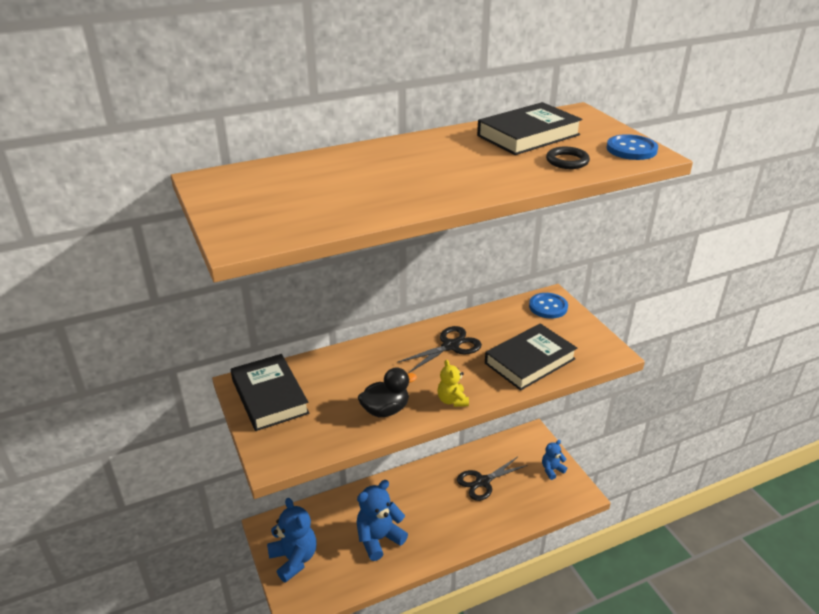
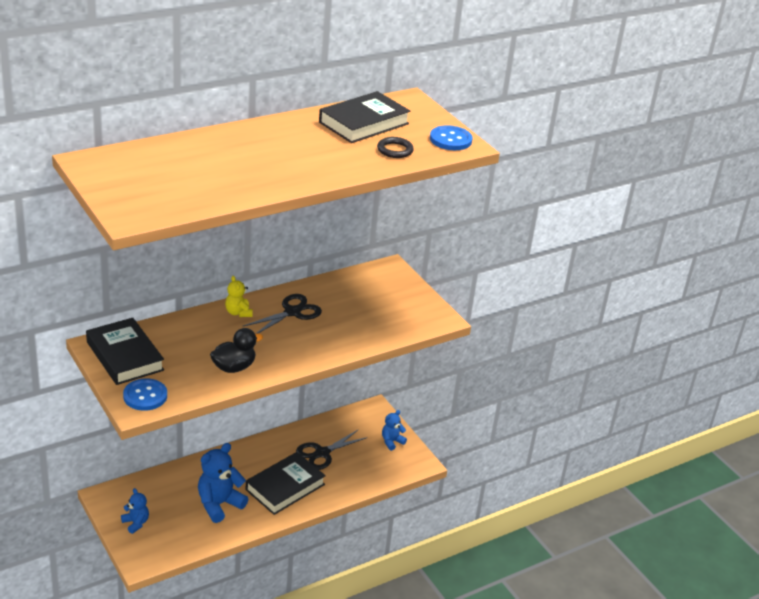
camera: 10 degrees left, 0 degrees up
blue teddy bear [267,498,316,583] -> blue teddy bear [121,488,149,534], size x0.55
yellow teddy bear [437,360,469,407] -> yellow teddy bear moved to [225,276,252,317]
black book [485,324,577,390] -> black book moved to [246,452,326,515]
blue button [529,293,568,319] -> blue button moved to [123,378,167,411]

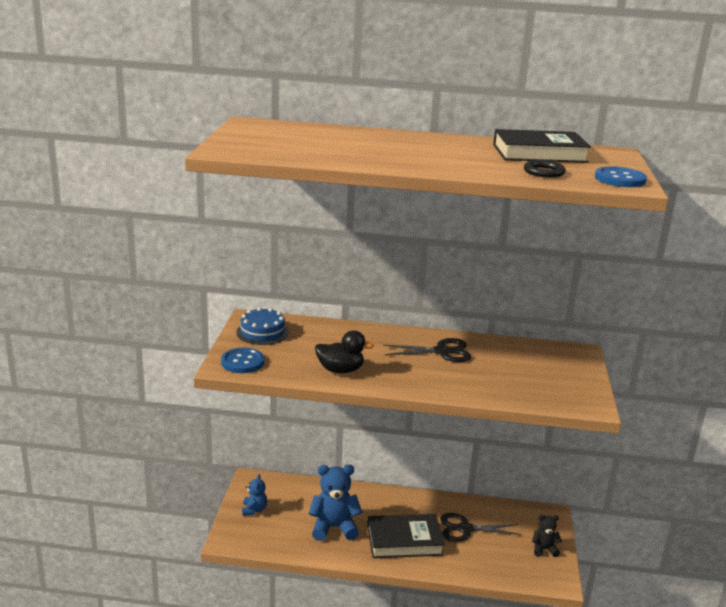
camera: 40 degrees right, 10 degrees down
black book [86,318,164,385] -> blue cake [236,307,289,345]
yellow teddy bear [225,276,252,317] -> none
blue teddy bear [382,410,407,451] -> black teddy bear [532,515,562,557]

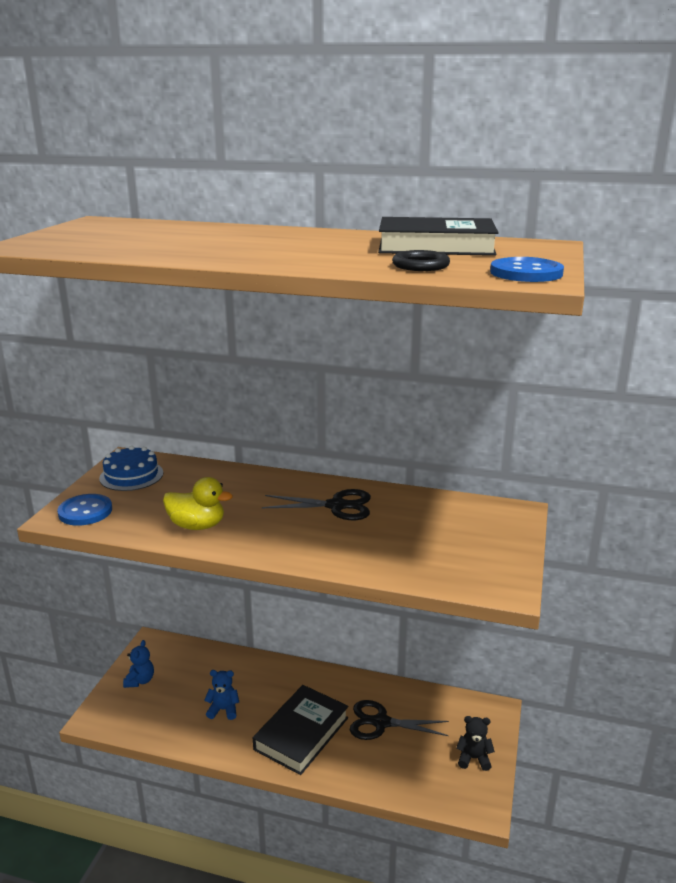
camera: 10 degrees right, 0 degrees up
blue teddy bear [309,465,362,541] -> blue teddy bear [204,670,239,720], size x0.55
black duck [315,331,374,373] -> yellow duck [163,477,233,530]
black book [367,514,445,558] -> black book turned 60 degrees counterclockwise [253,685,348,775]

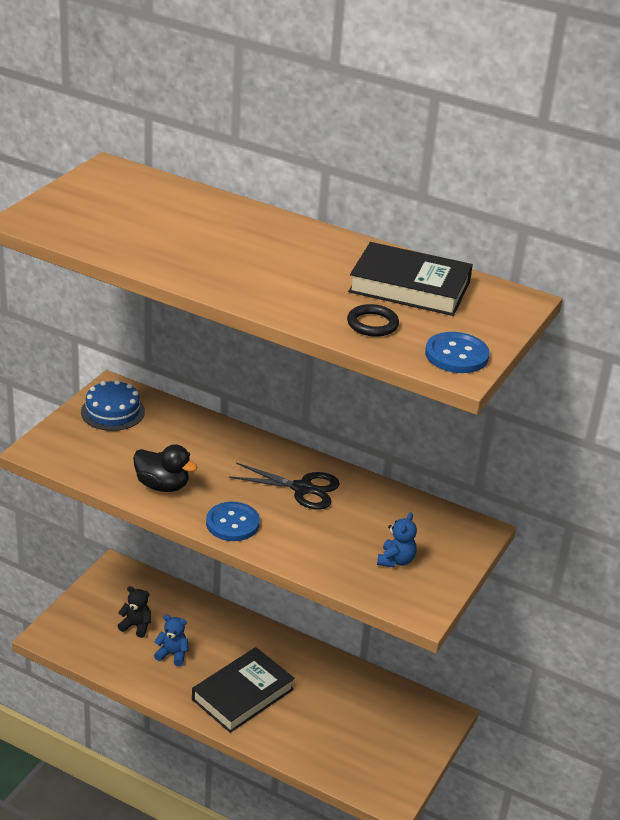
camera: 10 degrees right, 10 degrees up
blue button [57,494,112,526] -> blue button moved to [206,502,260,541]
blue teddy bear [123,640,154,688] -> blue teddy bear moved to [377,512,417,568]
yellow duck [163,477,233,530] -> black duck [133,444,197,492]
black scissors [350,700,449,740] -> none
black teddy bear [456,716,495,771] -> black teddy bear moved to [118,586,151,638]

